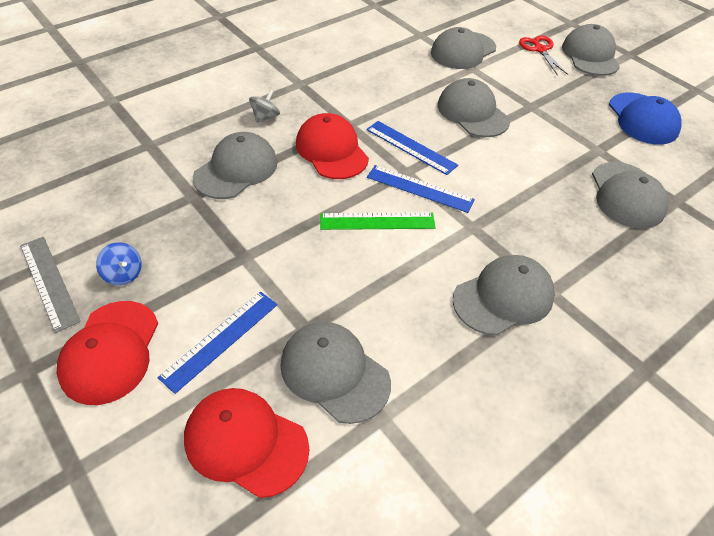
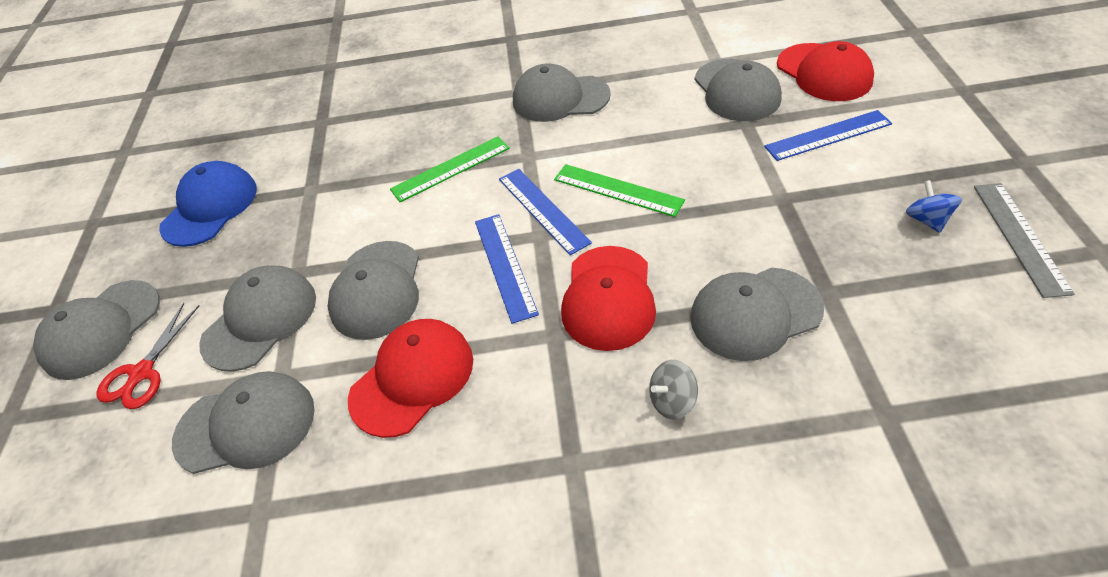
camera: 140 degrees left, 0 degrees up
red cap [57,301,158,405] -> red cap moved to [348,319,473,438]
grey cap [592,162,668,229] -> grey cap moved to [199,265,316,372]
none -> green ruler [390,136,510,202]

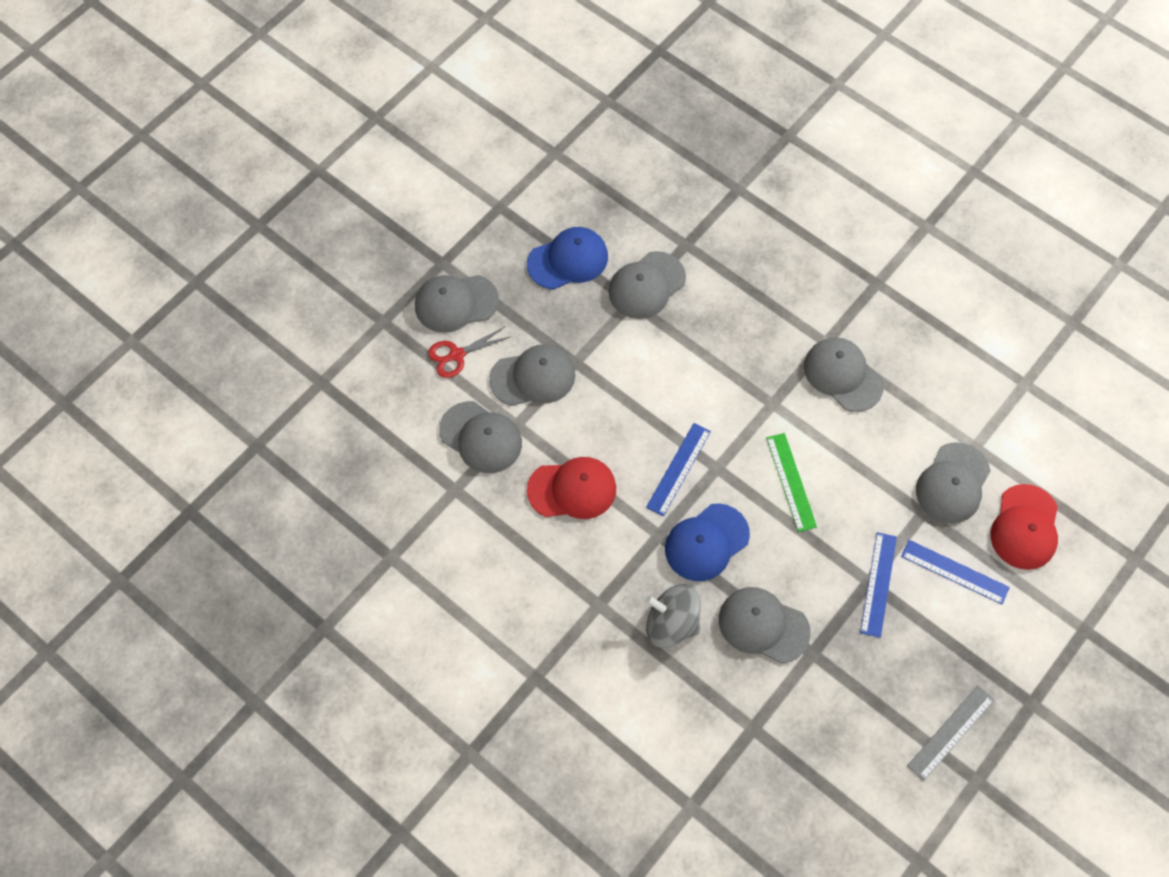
camera: 40 degrees right, 15 degrees up
grey cap [328,241,419,340] -> grey cap moved to [609,251,686,319]
green ruler [390,136,510,202] -> none
blue ruler [499,169,592,255] -> blue ruler moved to [860,532,897,638]
red cap [561,246,656,351] -> blue cap [665,503,750,581]
grey spinning top [649,360,698,420] -> grey spinning top [645,584,701,648], size x1.87
blue spinning top [906,180,962,233] -> none

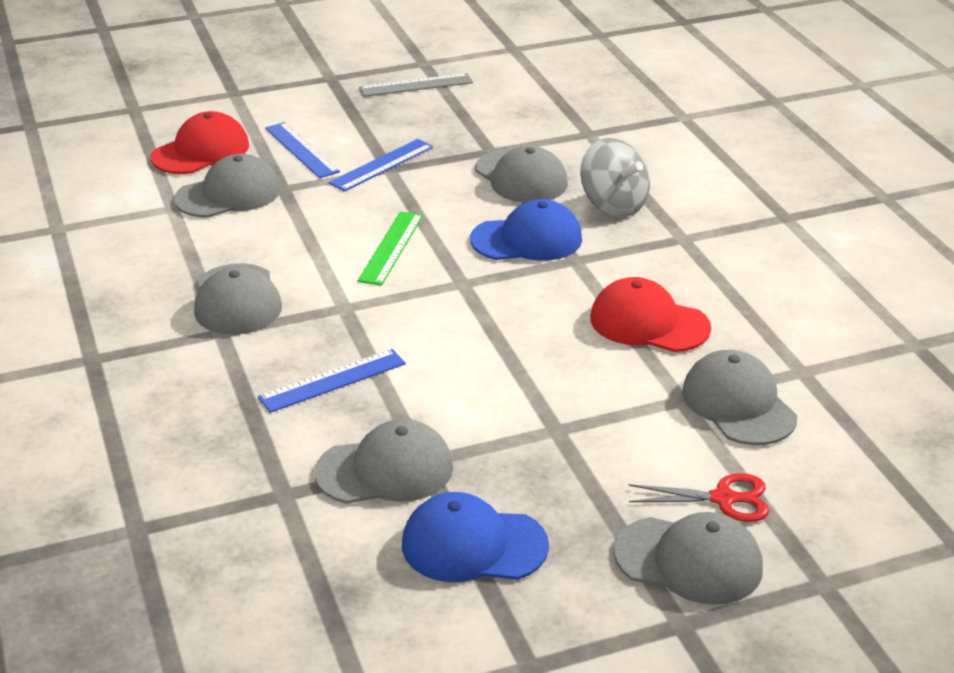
camera: 150 degrees left, 30 degrees down
grey cap [489,344,575,406] -> none
blue ruler [646,423,711,516] -> blue ruler moved to [258,349,406,413]

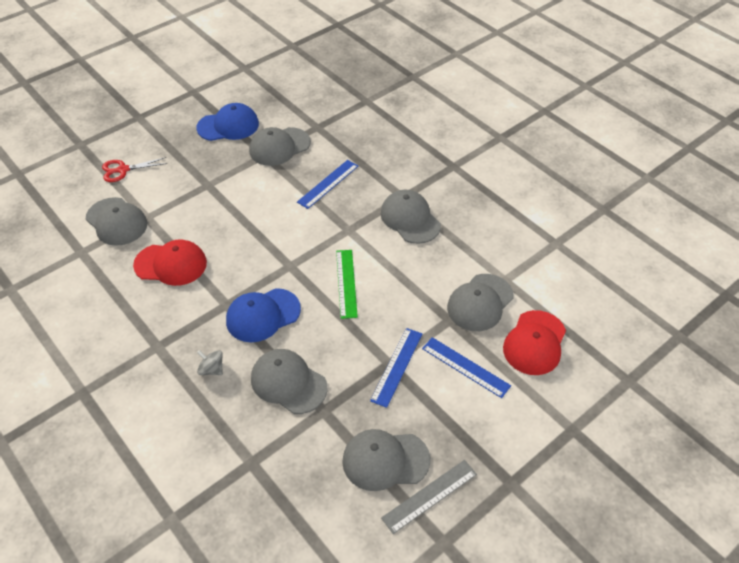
camera: 160 degrees right, 15 degrees up
grey spinning top [580,138,650,217] -> grey spinning top [197,350,223,375], size x0.53
grey cap [614,512,763,605] -> grey cap moved to [342,429,430,491]

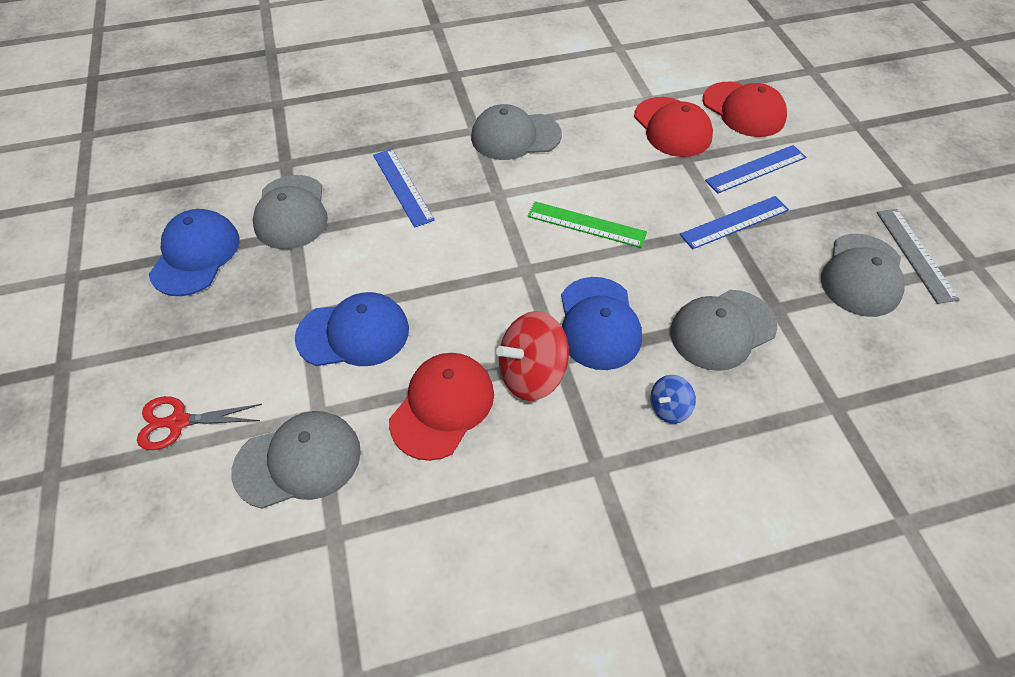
camera: 65 degrees left, 5 degrees up
red scissors [102,157,167,182] -> red scissors turned 75 degrees clockwise [137,396,262,450]
grey spinning top [197,350,223,375] -> blue spinning top [651,375,696,424]
blue ruler [370,328,422,408] -> blue ruler turned 75 degrees counterclockwise [680,196,789,250]
grey cap [447,274,514,331] -> red cap [634,97,713,157]
none -> blue cap [295,292,409,366]
none -> red spinning top [496,311,569,401]

